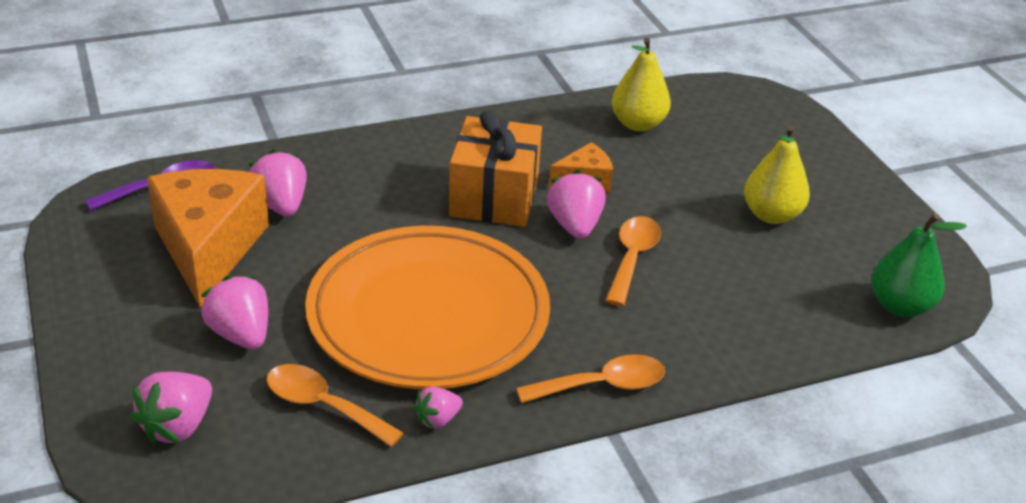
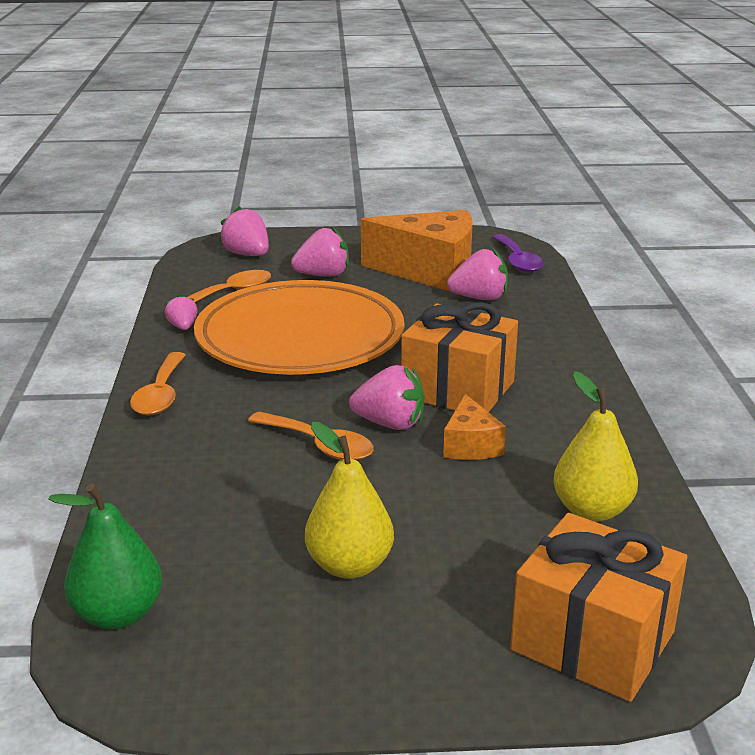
camera: 110 degrees right, 10 degrees down
none -> orange gift [510,513,687,702]

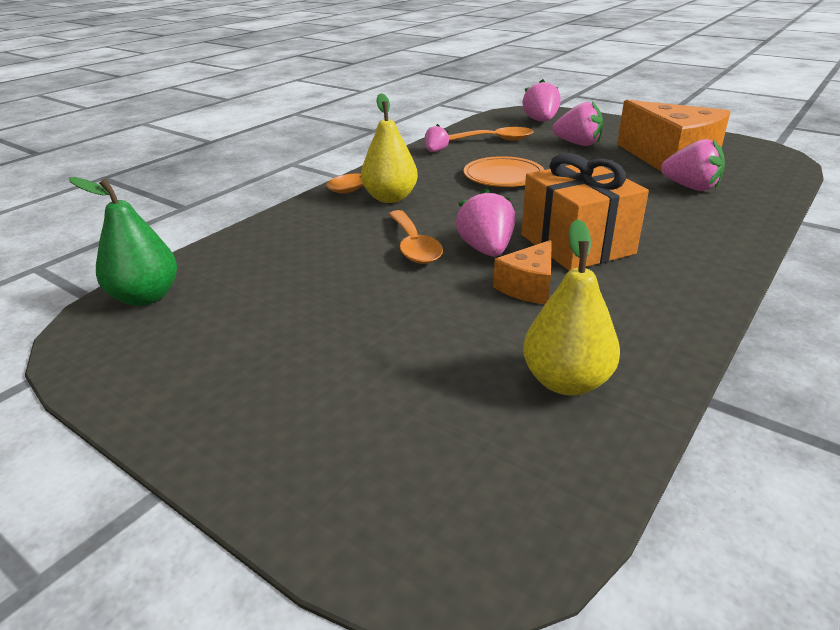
camera: 40 degrees right, 5 degrees up
orange plate [194,280,404,375] -> orange plate [464,156,544,187], size x0.46
yellow pear [305,422,394,579] -> yellow pear moved to [361,93,418,203]
pink strawberry [349,365,424,430] -> pink strawberry turned 150 degrees counterclockwise [456,188,515,257]
purple spoon [492,234,544,273] -> none
orange gift [510,513,687,702] -> none

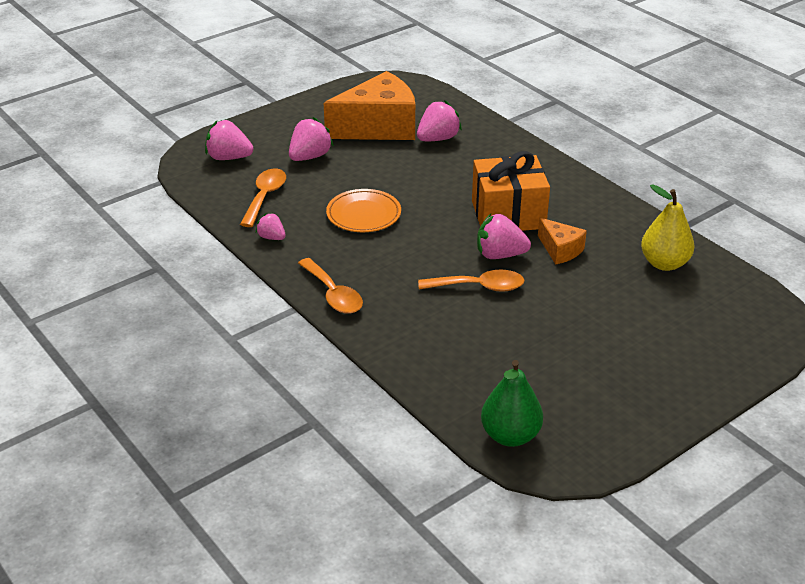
camera: 75 degrees left, 5 degrees up
yellow pear [361,93,418,203] -> none

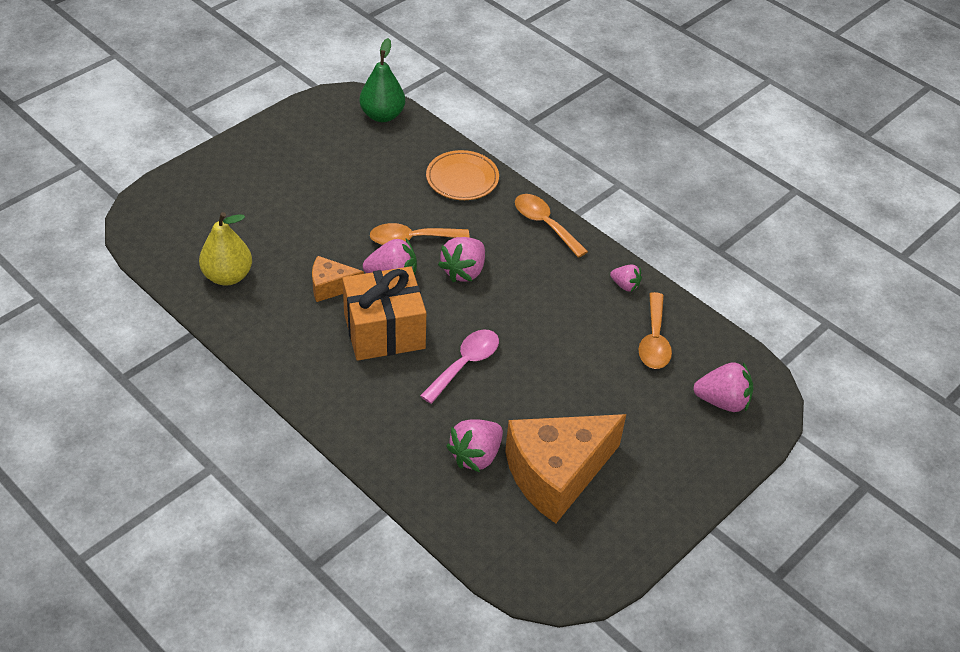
camera: 170 degrees right, 10 degrees up
pink strawberry [289,117,334,161] -> pink strawberry moved to [438,237,485,282]
orange plate [326,189,401,232] -> orange plate moved to [426,150,499,200]
orange cheese [538,218,587,265] -> orange cheese turned 45 degrees counterclockwise [312,256,364,302]
none -> pink spoon [420,329,499,404]

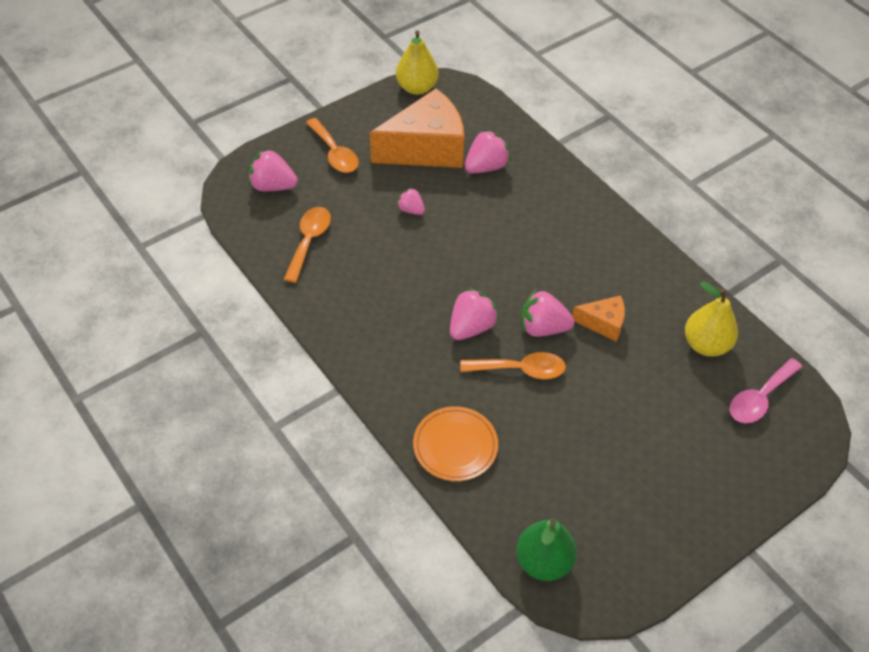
camera: 170 degrees left, 5 degrees up
orange gift [342,266,426,361] -> none
pink spoon [420,329,499,404] -> pink spoon moved to [730,358,802,423]
orange spoon [515,194,588,258] -> orange spoon moved to [306,118,359,173]
pink strawberry [610,264,642,291] -> pink strawberry moved to [397,187,425,215]
none -> yellow pear [396,30,439,95]

